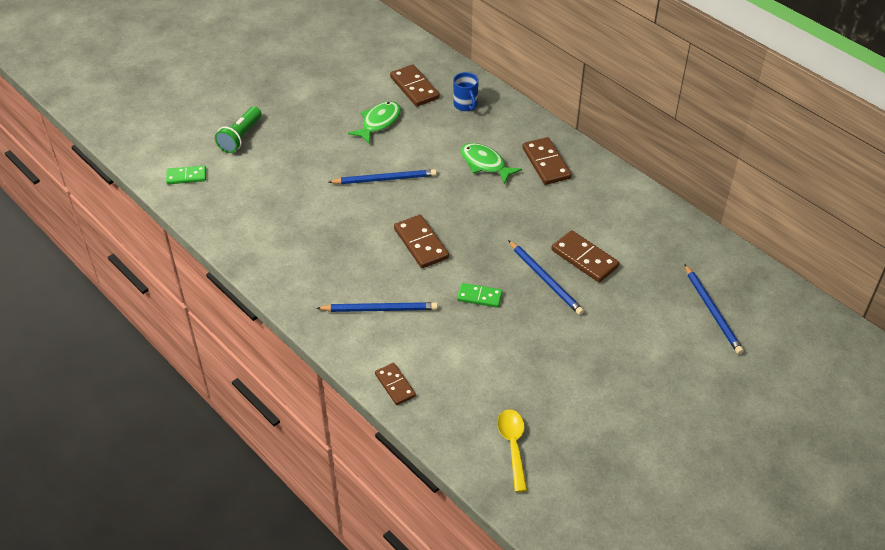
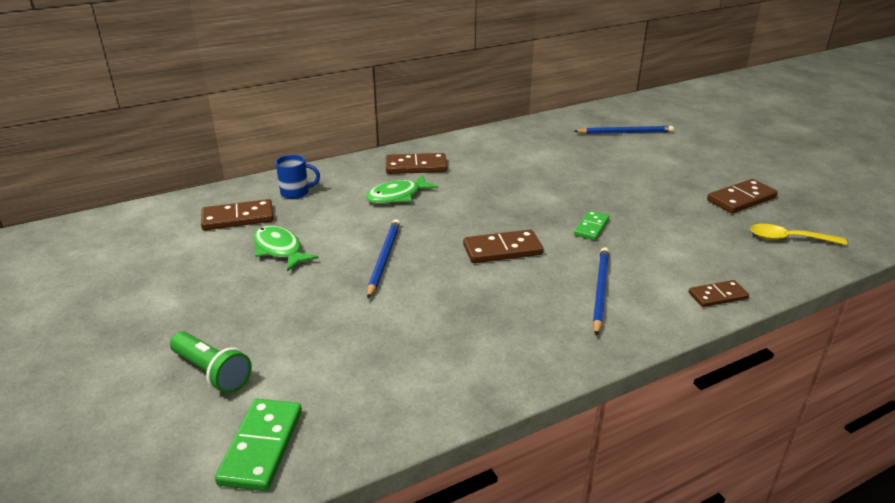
camera: 75 degrees left, 15 degrees down
green domino [166,166,206,184] -> green domino [215,399,302,491], size x1.54
blue pencil [508,240,584,315] -> none
brown domino [551,230,620,282] -> brown domino moved to [707,179,778,213]

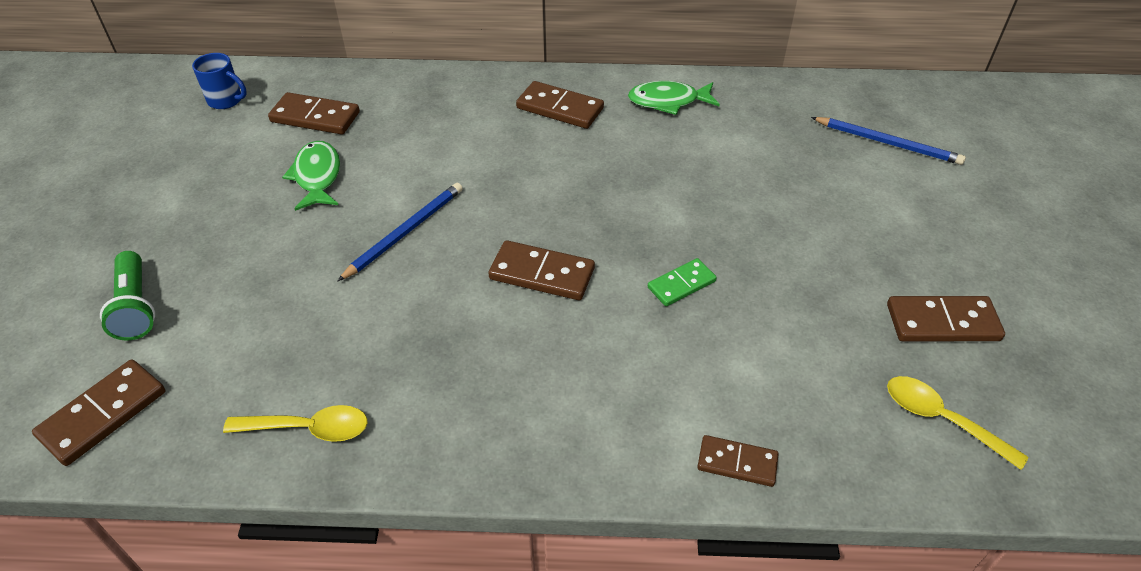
camera: 30 degrees right, 15 degrees up
green domino [215,399,302,491] -> brown domino [32,359,165,466]
blue mug [275,154,320,199] -> blue mug moved to [192,53,247,109]
green fish [366,175,438,204] -> green fish moved to [628,81,720,115]
blue pencil [593,247,609,336] -> none
none -> yellow spoon [223,405,367,442]

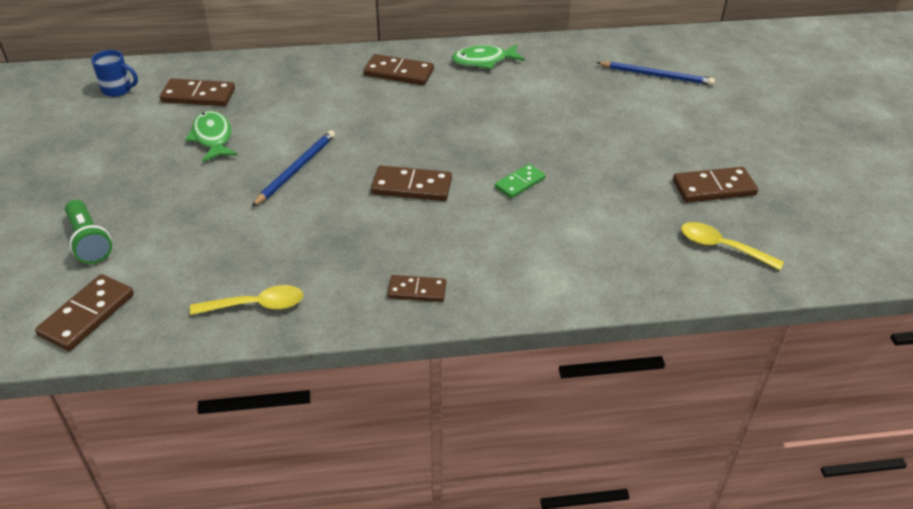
camera: 10 degrees left, 5 degrees down
brown domino [697,435,779,487] -> brown domino moved to [387,275,446,302]

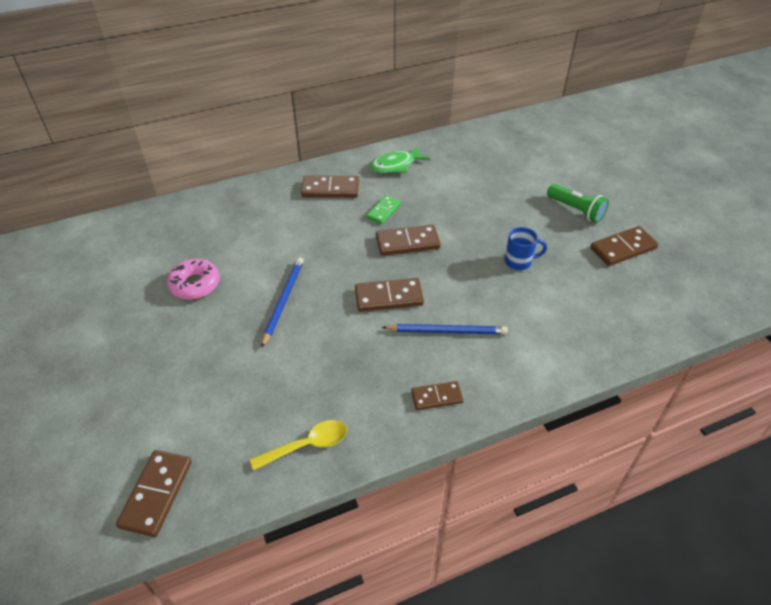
camera: 15 degrees left, 5 degrees up
green flashlight [65,200,112,264] -> green flashlight moved to [547,184,609,223]
blue mug [91,50,138,97] -> blue mug moved to [505,227,547,270]
brown domino [160,78,235,106] -> brown domino moved to [376,225,441,256]
green fish [185,111,237,162] -> pink donut [167,259,220,300]
green domino [495,164,546,198] -> green domino moved to [366,195,401,224]
blue pencil [596,61,715,86] -> blue pencil moved to [382,324,508,334]
yellow spoon [681,222,784,270] -> none

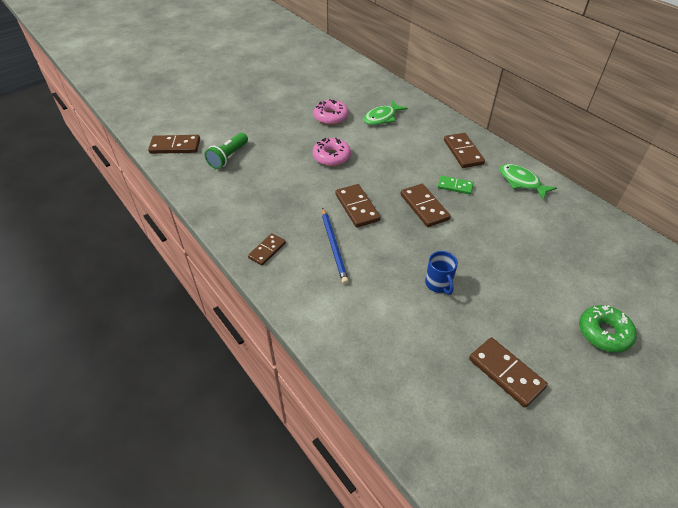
camera: 75 degrees right, 0 degrees up
yellow spoon [250,420,347,471] -> none
blue pencil [261,258,304,348] -> pink donut [313,138,351,166]
brown domino [411,381,463,410] -> brown domino turned 60 degrees clockwise [248,233,286,266]
green flashlight [547,184,609,223] -> green flashlight moved to [205,133,248,169]
none -> green fish [364,100,408,125]
none -> green donut [579,305,636,353]

